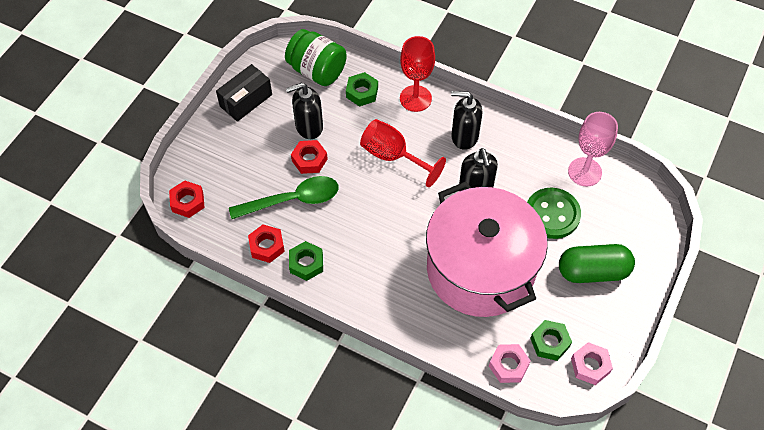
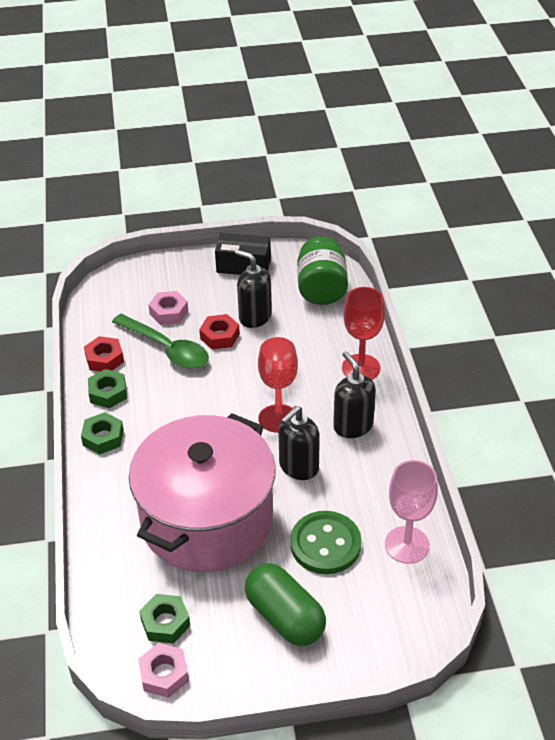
camera: 55 degrees right, 15 degrees down
red nut [169,180,205,218] -> none
green nut [346,72,378,106] -> green nut moved to [81,412,124,454]
pink nut [489,344,531,383] -> pink nut moved to [148,291,188,325]

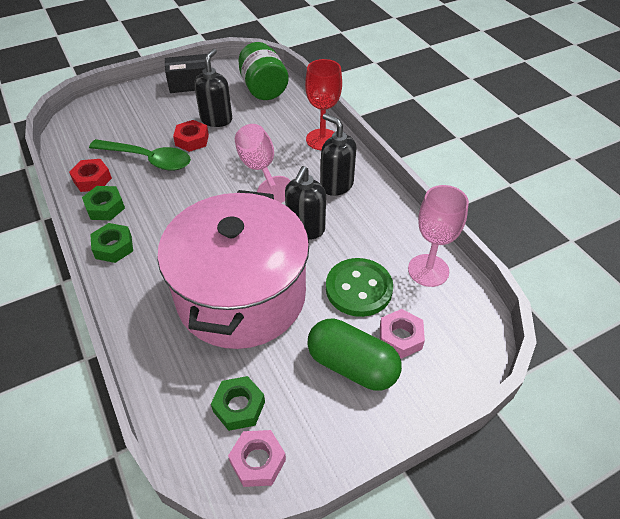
camera: 20 degrees left, 5 degrees up
pink nut [148,291,188,325] -> pink nut moved to [380,309,425,359]
black soap dispenser [235,249,272,328] -> black soap dispenser turned 90 degrees clockwise [194,49,232,127]
red goblet [258,337,298,433] -> pink goblet [235,124,290,203]

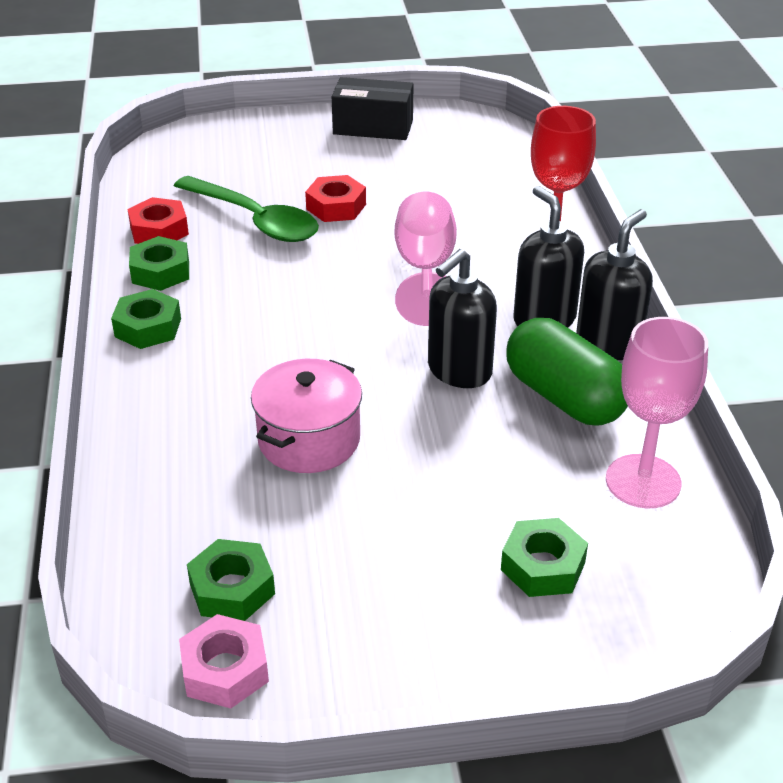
camera: 20 degrees right, 10 degrees down
pink pot [157,190,309,349] -> pink pot [251,359,362,473], size x0.47
black soap dispenser [194,49,232,127] -> black soap dispenser moved to [576,209,653,360]
green jar [238,42,289,100] -> none
green capsule [307,319,402,391] -> green capsule moved to [506,318,628,426]
green button [326,258,393,317] -> none
pink nut [380,309,425,359] -> green nut [501,518,588,597]

